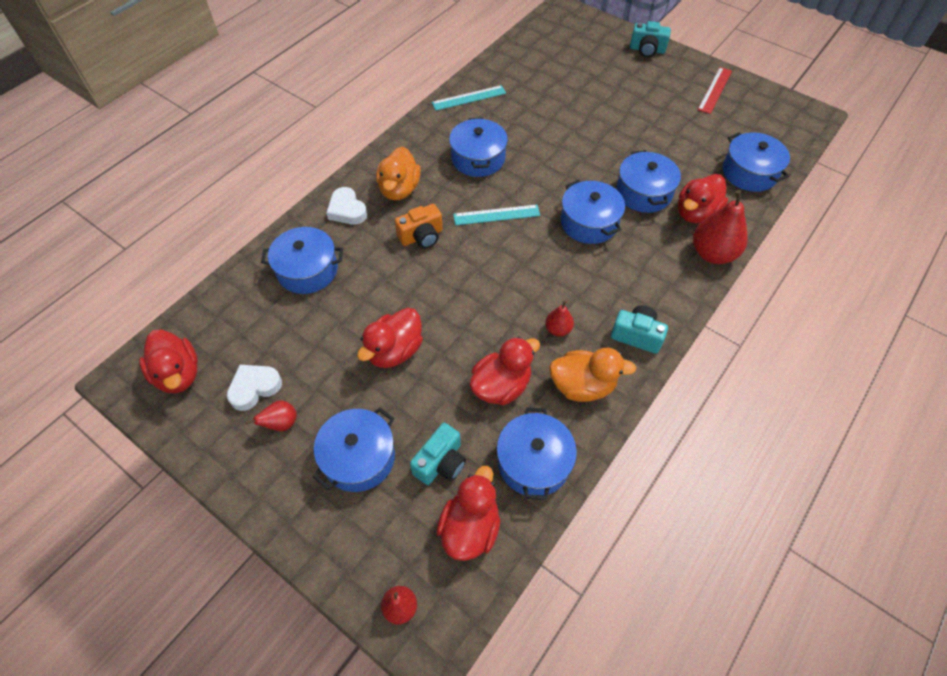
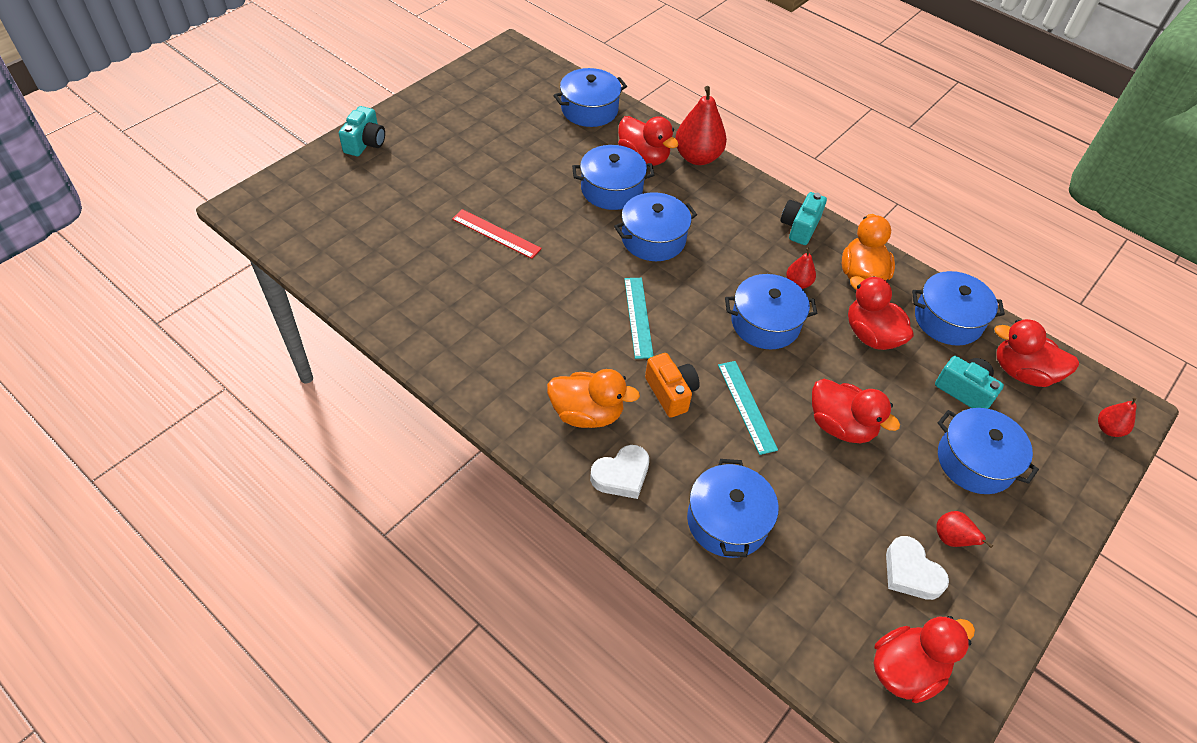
camera: 90 degrees left, 5 degrees down
turquoise ruler [432,85,506,111] -> turquoise ruler moved to [718,361,778,455]
blue pot [449,118,508,177] -> blue pot moved to [725,274,818,349]
red ruler [698,67,732,114] -> red ruler moved to [452,209,542,259]

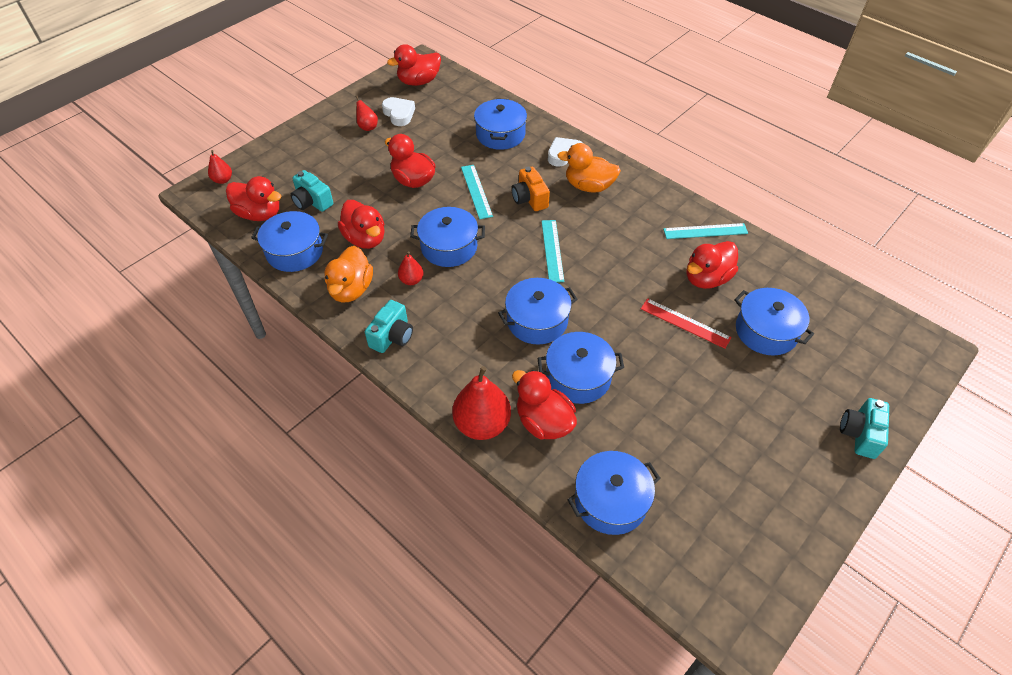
camera: 175 degrees left, 0 degrees up
blue pot [938,408,1039,494] -> blue pot moved to [734,288,814,355]
none -> turquoise ruler [663,223,748,239]
none -> red duck [686,241,738,289]

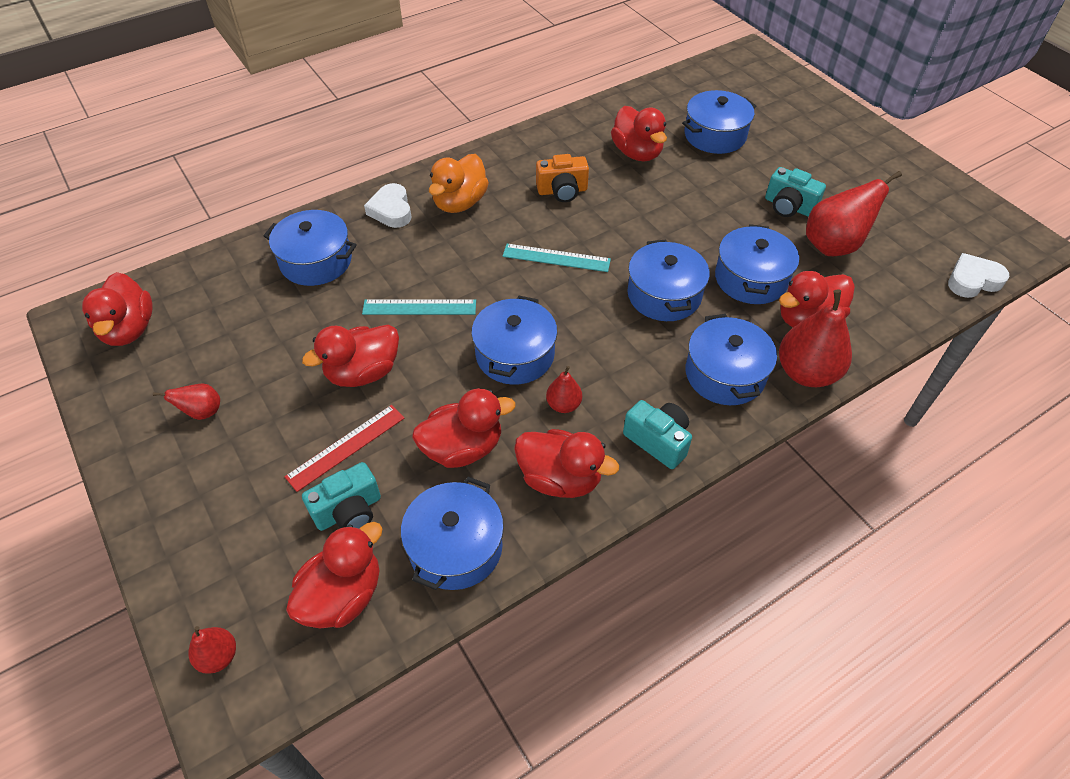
camera: 75 degrees left, 0 degrees up
orange duck [325,246,373,302] -> red duck [514,429,619,498]
white heart [382,97,415,126] -> white heart moved to [948,253,1009,298]
orange camera [511,167,550,211] -> orange camera moved to [536,154,589,202]
blue pot [567,451,661,535] -> blue pot moved to [686,314,777,405]
red ruler [641,298,732,349] -> red ruler moved to [284,405,405,492]
turquoise ruler [663,223,748,239] -> none
turquoise camera [840,398,889,459] -> turquoise camera moved to [765,167,826,217]
none -> red pear [806,171,902,256]

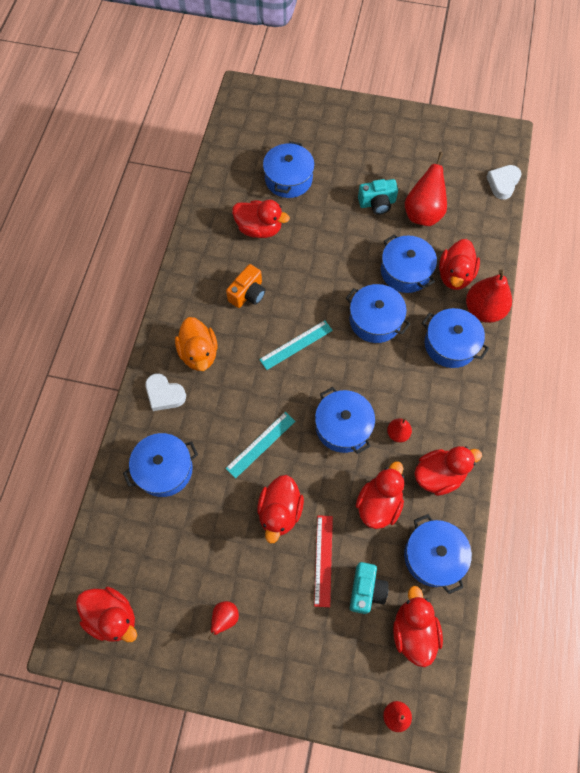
camera: 45 degrees left, 15 degrees up
turquoise camera [623,400,692,469] -> none

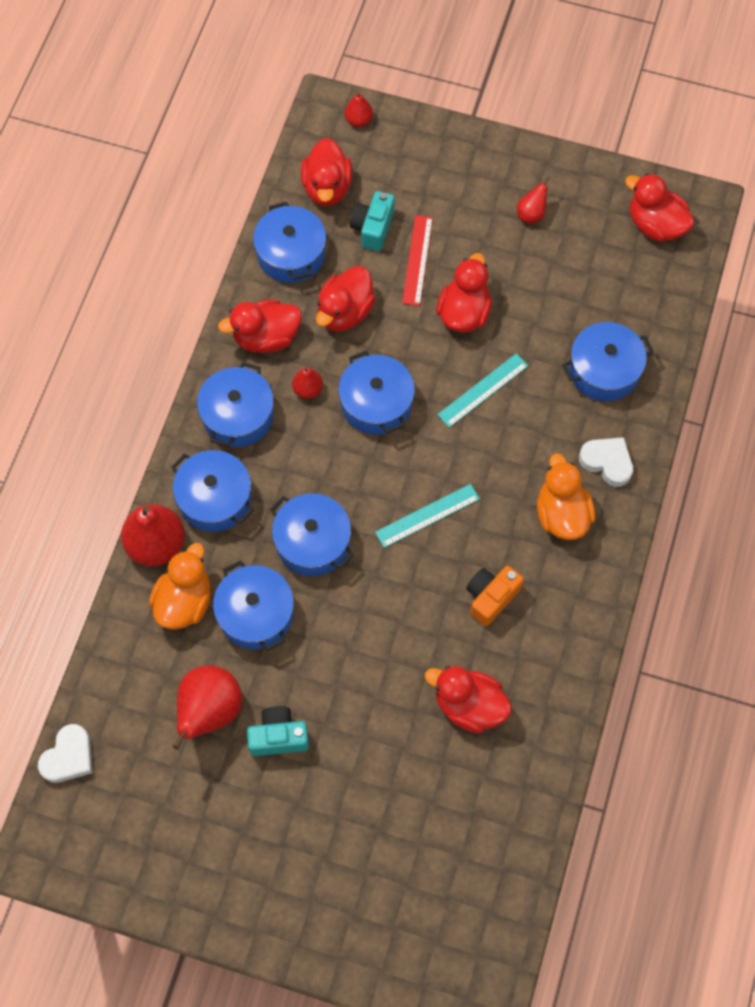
camera: 175 degrees left, 0 degrees up
blue pot [263,141,315,198] -> blue pot moved to [197,362,274,447]
red duck [439,239,480,290] -> orange duck [149,543,211,630]

